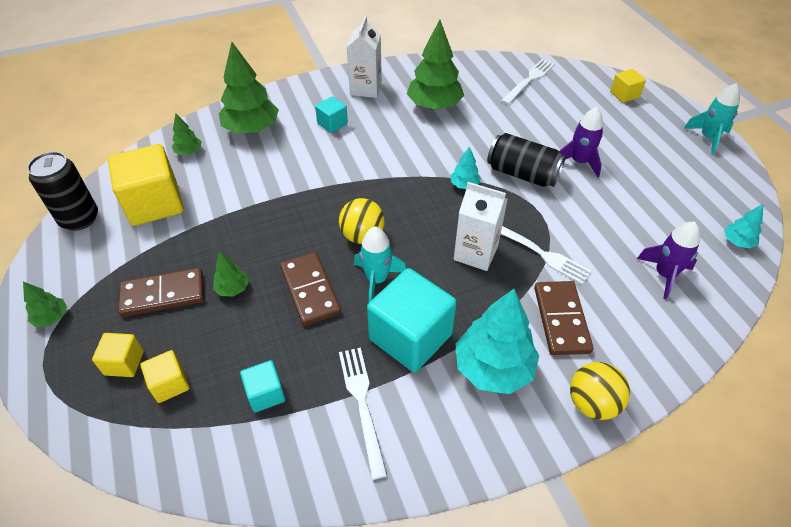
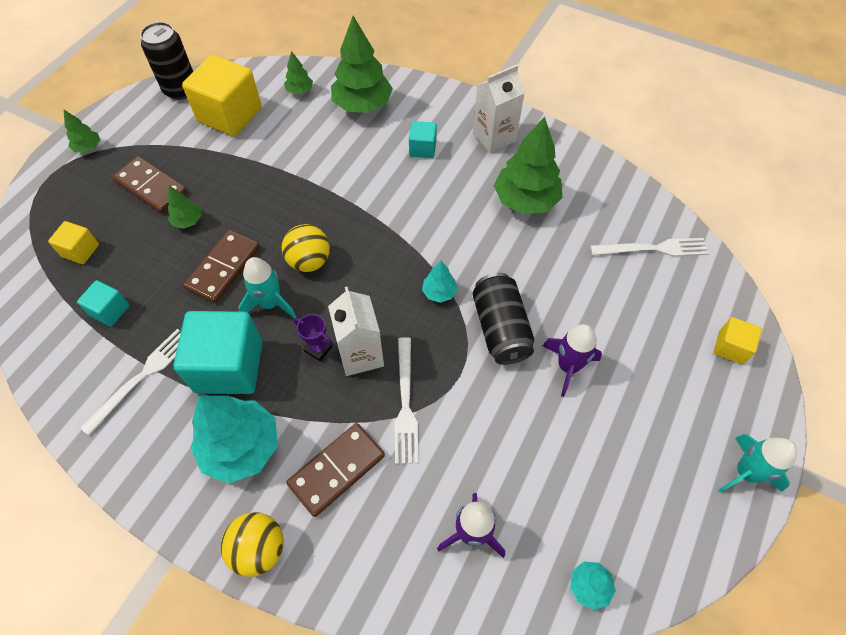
camera: 50 degrees right, 10 degrees up
yellow cube [92,333,144,377] -> none
none -> purple trophy [294,314,333,362]

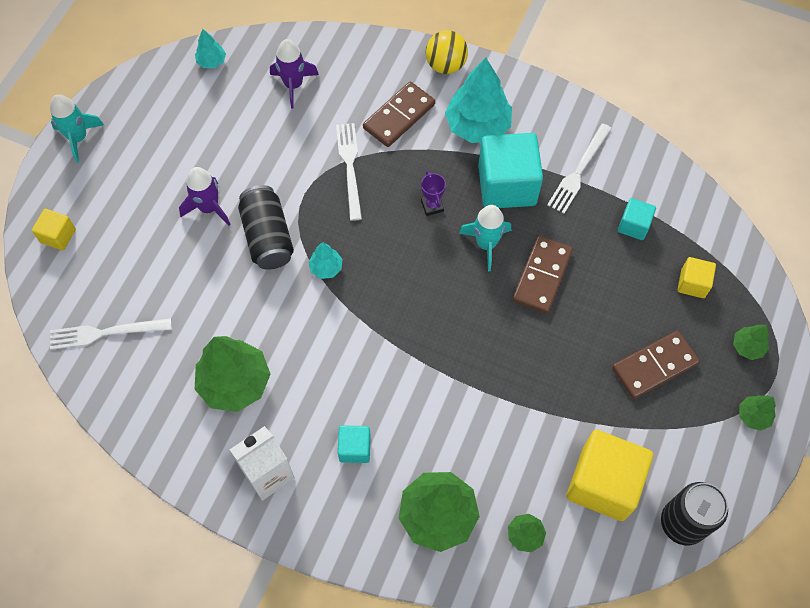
camera: 175 degrees right, 5 degrees up
brown domino [112,156,188,214] -> brown domino turned 60 degrees counterclockwise [612,330,700,399]
green tree [167,186,202,229] -> green tree moved to [733,325,769,360]
yellow ball [282,224,330,272] -> none
purple trophy [294,314,333,362] -> purple trophy turned 45 degrees clockwise [421,171,446,216]
white carton [328,287,384,376] -> none

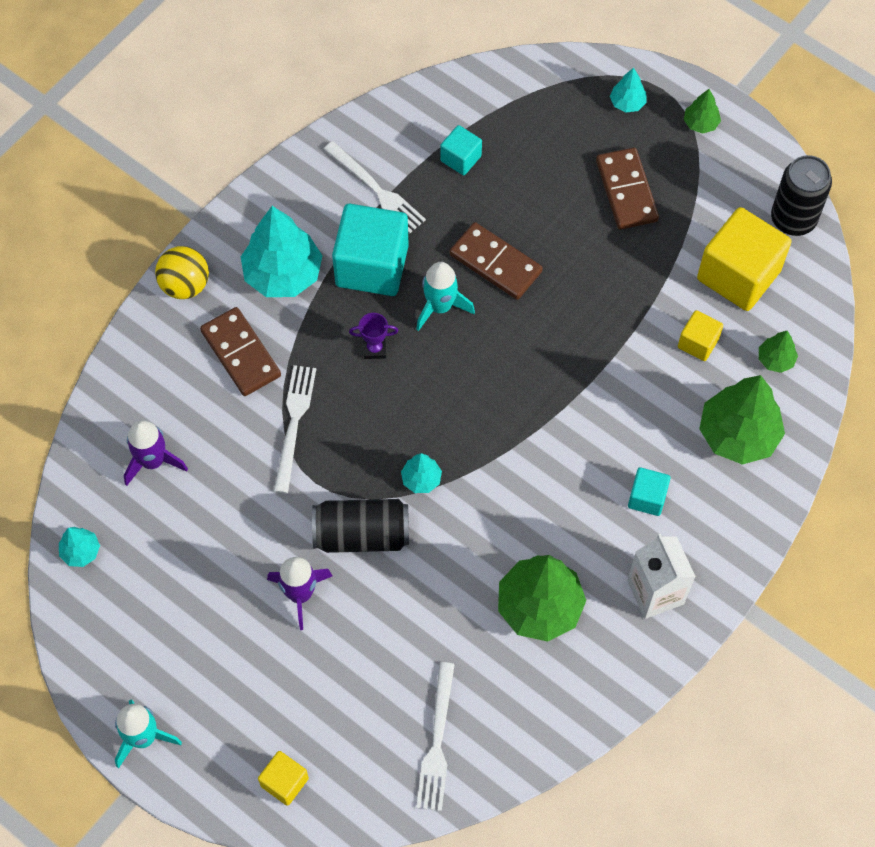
camera: 75 degrees left, 0 degrees up
white fork [336,123,362,221] -> white fork turned 90 degrees clockwise [274,365,316,493]
yellow cube [678,257,716,298] -> yellow cube moved to [678,310,723,361]
green tree [733,325,769,360] -> turquoise tree [610,68,647,113]

